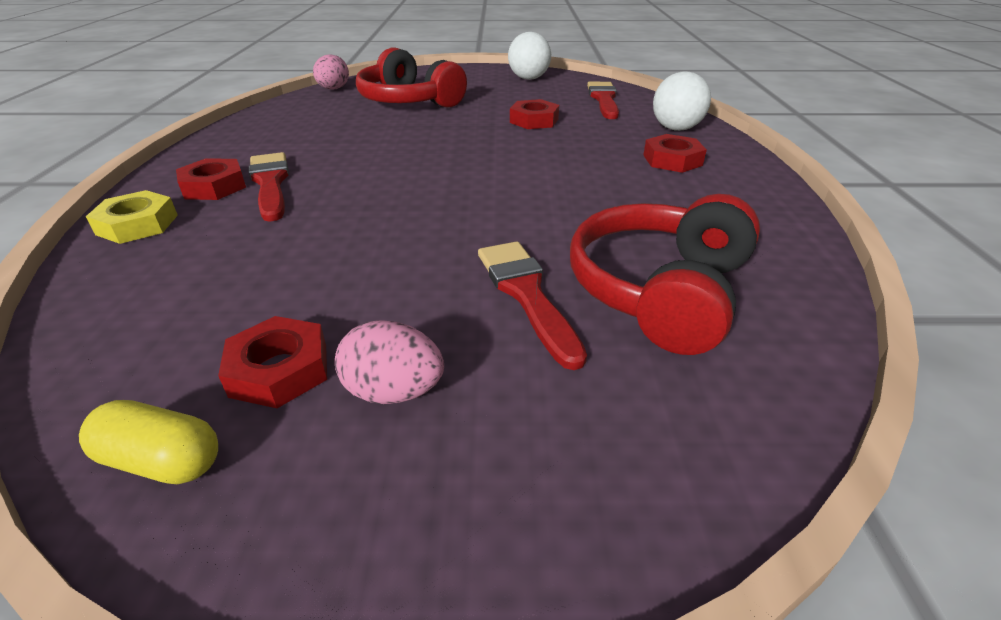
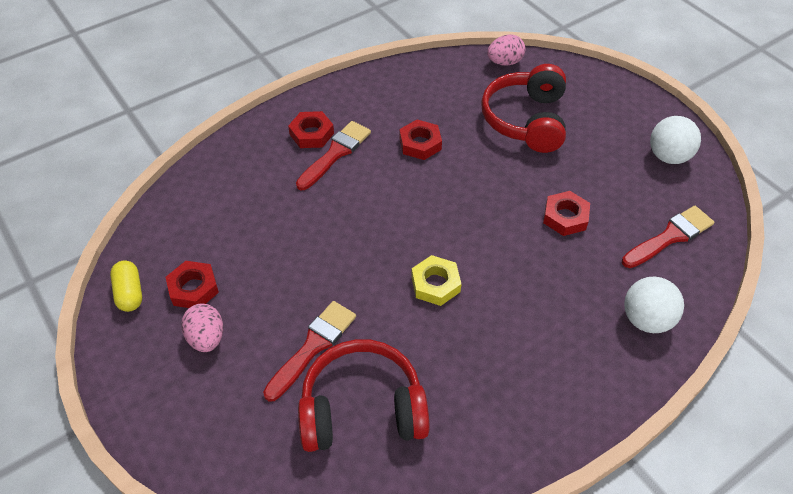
camera: 55 degrees right, 15 degrees up
yellow nut [86,190,178,244] -> yellow nut moved to [411,255,461,306]
red nut [643,134,707,173] -> red nut moved to [399,120,442,160]

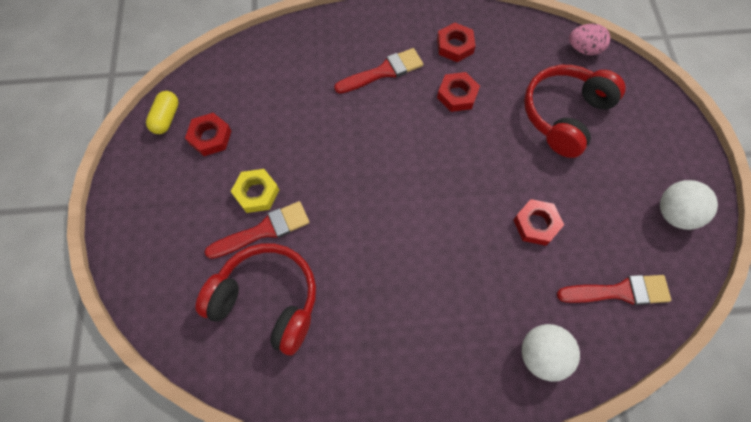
camera: 30 degrees right, 15 degrees up
pink egg [181,304,223,352] -> none
red nut [288,111,334,148] -> red nut moved to [437,22,476,62]
yellow nut [411,255,461,306] -> yellow nut moved to [231,169,279,213]

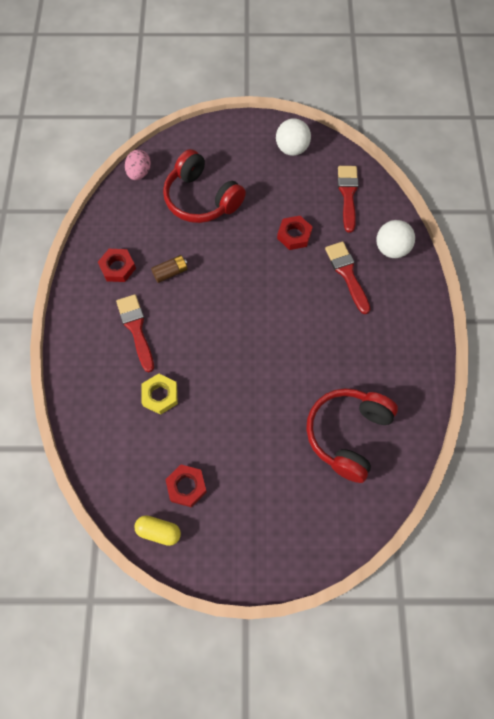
camera: 85 degrees left, 0 degrees up
red brush [205,201,310,259] -> red brush moved to [325,242,370,314]
yellow nut [231,169,279,213] -> yellow nut moved to [141,373,178,415]
red nut [437,72,480,112] -> brown battery [151,255,187,283]

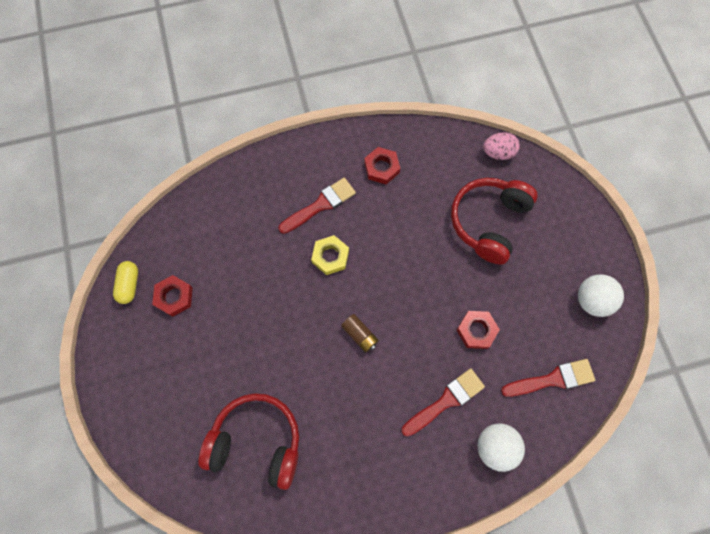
camera: 75 degrees right, 5 degrees up
yellow nut [141,373,178,415] -> yellow nut moved to [311,235,349,275]
brown battery [151,255,187,283] -> brown battery moved to [341,314,379,353]

